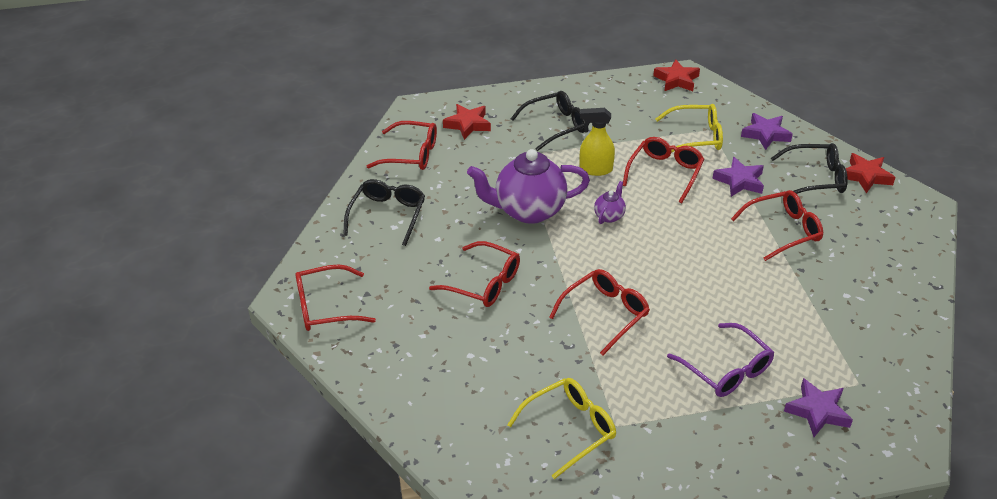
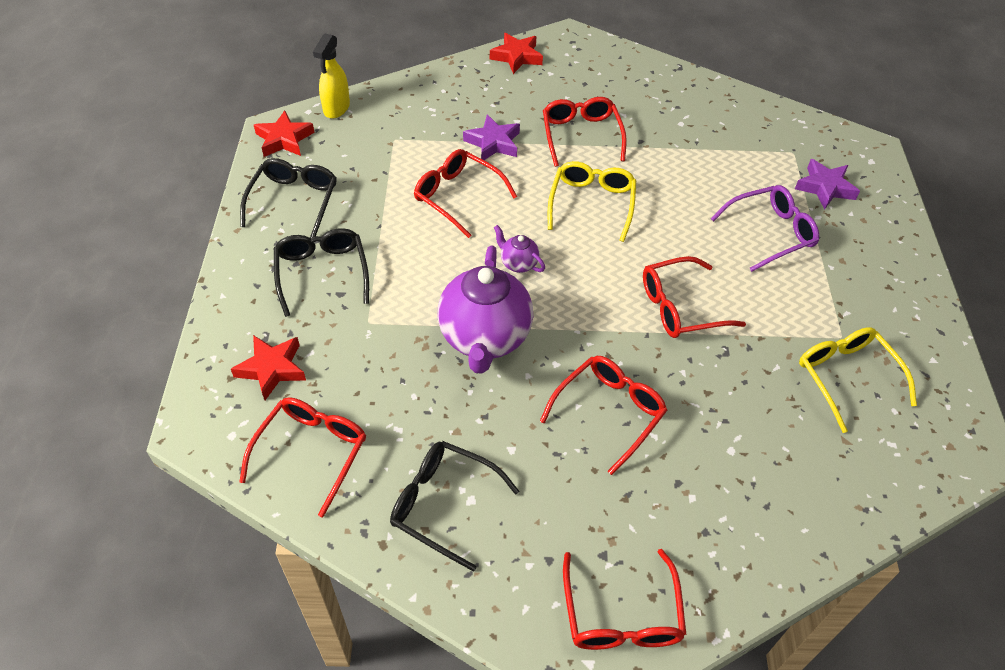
camera: 80 degrees left, 10 degrees up
red glasses [549,269,650,355] -> red glasses turned 75 degrees counterclockwise [643,256,746,338]
yellow spray bottle [580,108,615,176] -> yellow spray bottle moved to [313,33,350,119]
yellow glasses [655,104,723,153] -> yellow glasses moved to [548,161,636,242]
purple star [741,113,793,150] -> none
black glasses [771,143,848,194] -> black glasses moved to [240,158,337,238]

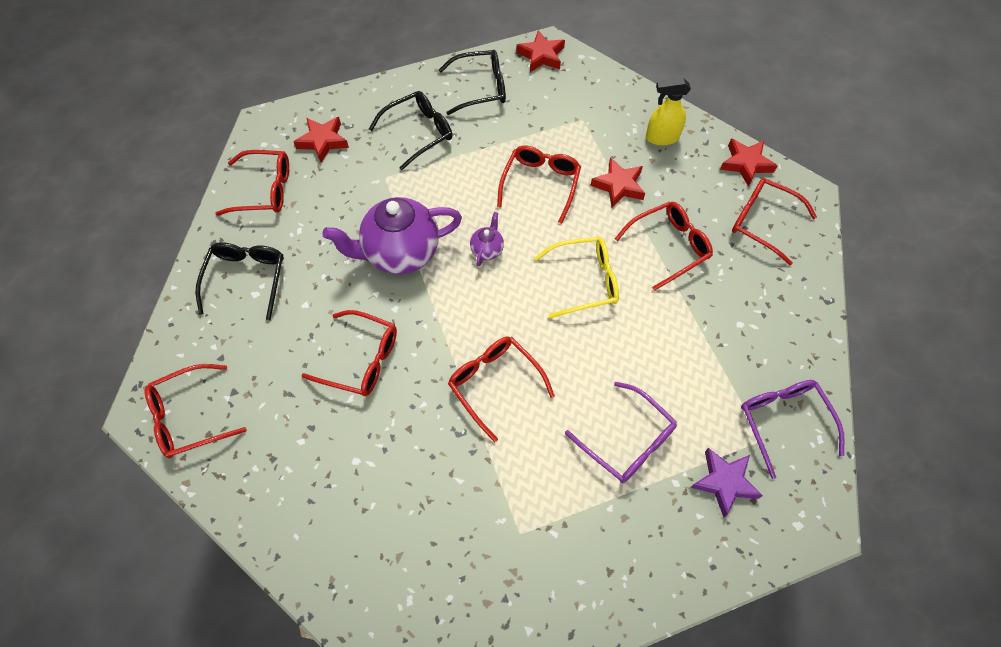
camera: 70 degrees right, 10 degrees up
yellow spray bottle [313,33,350,119] -> yellow spray bottle moved to [646,78,691,146]
purple star [463,114,520,160] -> red star [590,158,645,207]
yellow glasses [799,327,917,433] -> none
none -> red glasses [732,178,817,265]
none -> purple glasses [741,380,845,479]

